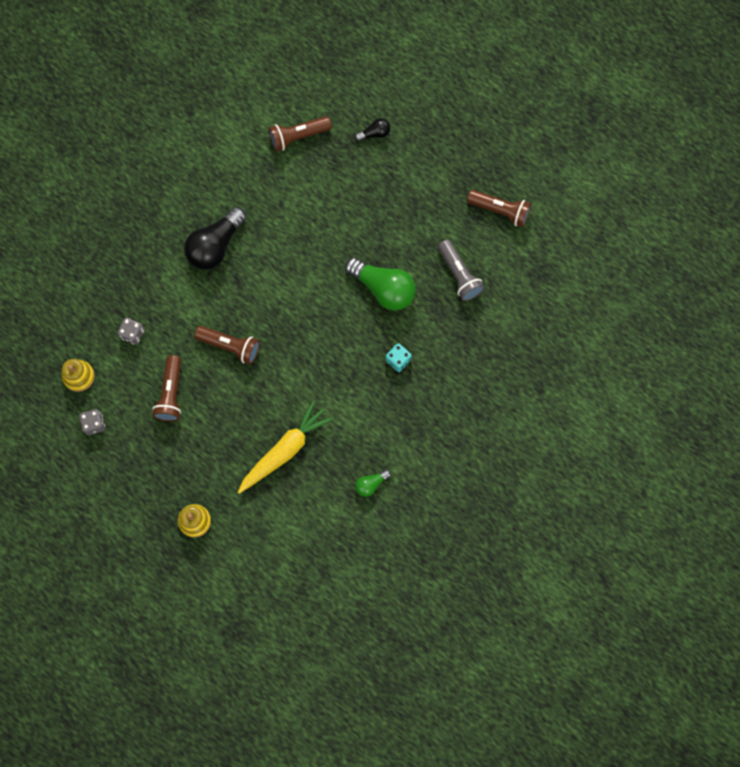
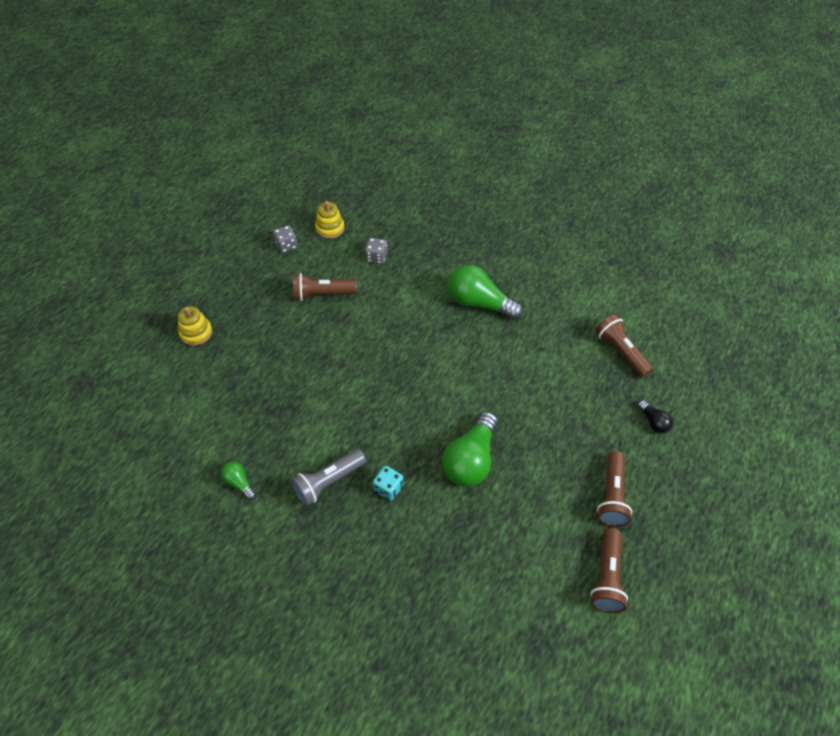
camera: 80 degrees right, 20 degrees down
black light bulb [184,207,246,270] -> green light bulb [448,264,523,320]
brown flashlight [194,326,260,365] -> brown flashlight moved to [597,451,632,527]
yellow carrot [238,400,333,494] -> none
grey flashlight [438,240,485,301] -> grey flashlight moved to [291,449,366,506]

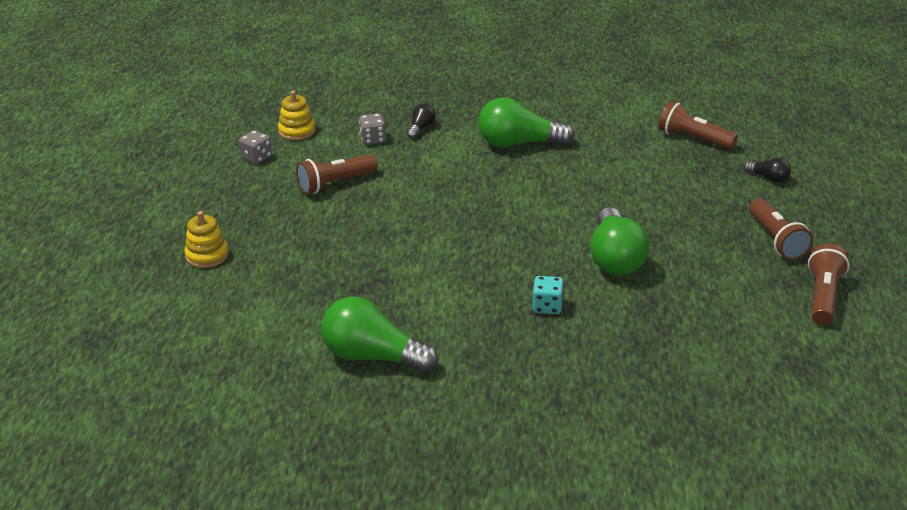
camera: 25 degrees left, 20 degrees down
green light bulb [221,462,256,500] -> green light bulb [321,297,438,373], size x2.08
grey flashlight [291,449,366,506] -> none
brown flashlight [590,528,628,613] -> brown flashlight turned 150 degrees counterclockwise [808,243,849,325]
none -> black light bulb [407,103,436,139]

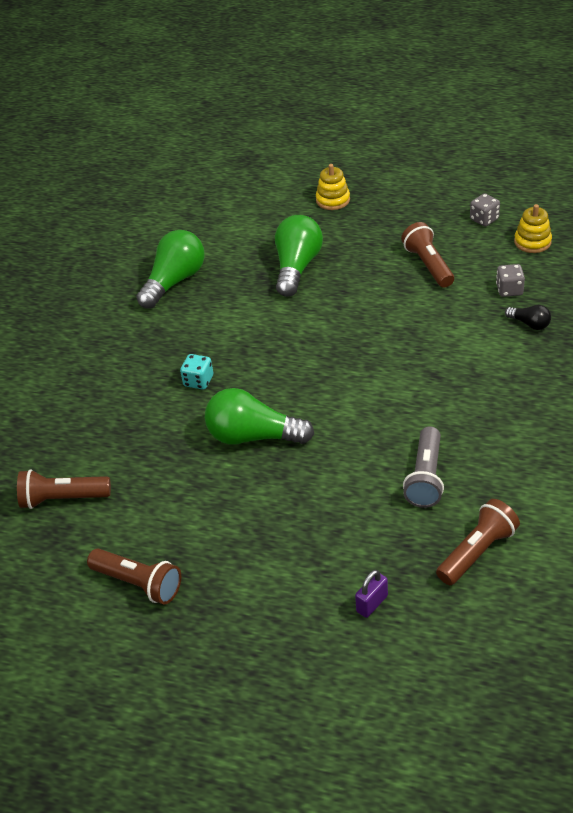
camera: 105 degrees right, 10 degrees up
green light bulb [478,97,575,147] -> green light bulb moved to [275,215,323,297]
black light bulb [744,157,791,183] -> purple padlock [355,570,388,618]
brown flashlight [749,198,813,260] -> brown flashlight moved to [17,469,111,509]
none -> grey flashlight [403,426,444,508]

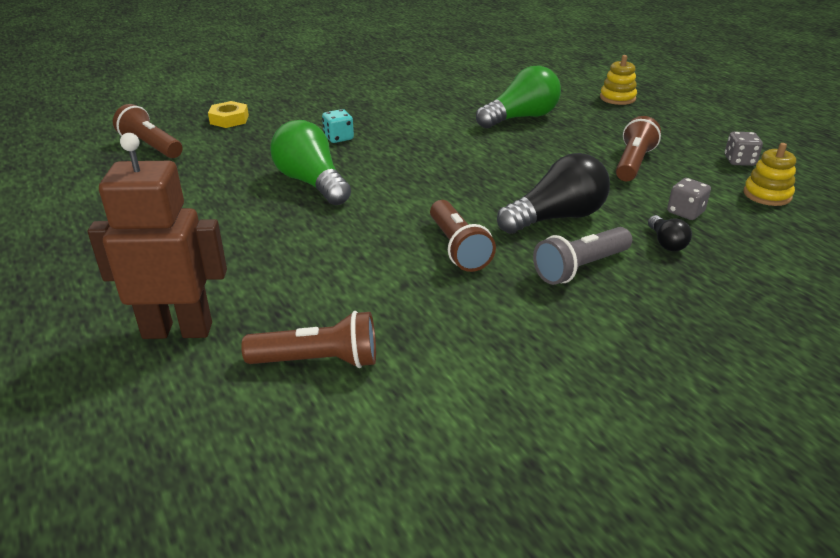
camera: 40 degrees right, 10 degrees down
brown flashlight [87,548,181,605] -> brown flashlight moved to [430,200,496,272]
green light bulb [136,230,205,309] -> none
purple padlock [355,570,388,618] -> brown robot [87,133,227,339]
grey flashlight [403,426,444,508] -> grey flashlight moved to [533,227,632,285]
none -> yellow nut [208,101,249,128]
none -> black light bulb [497,153,610,234]

